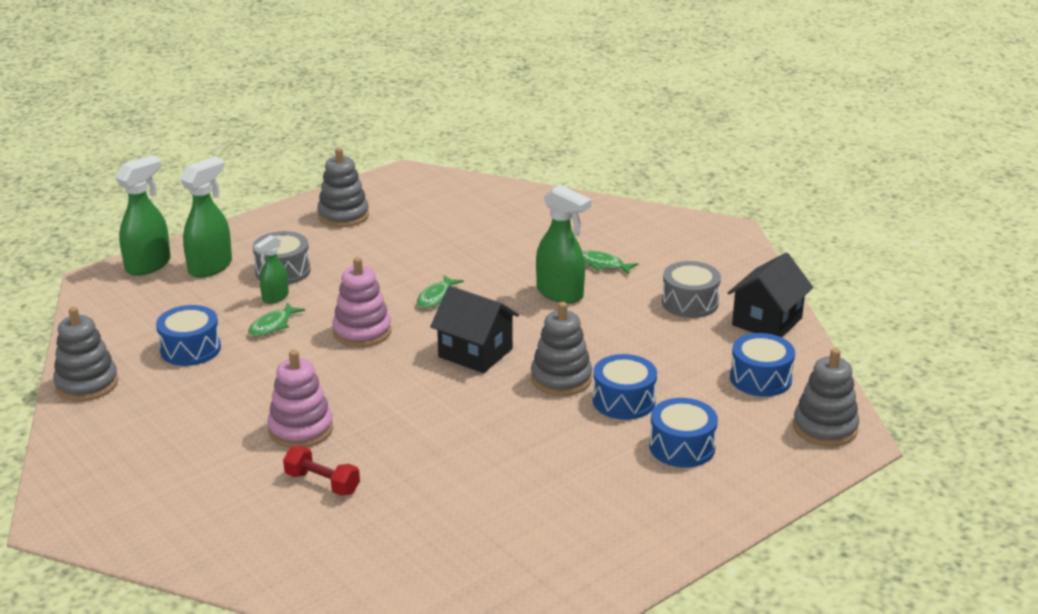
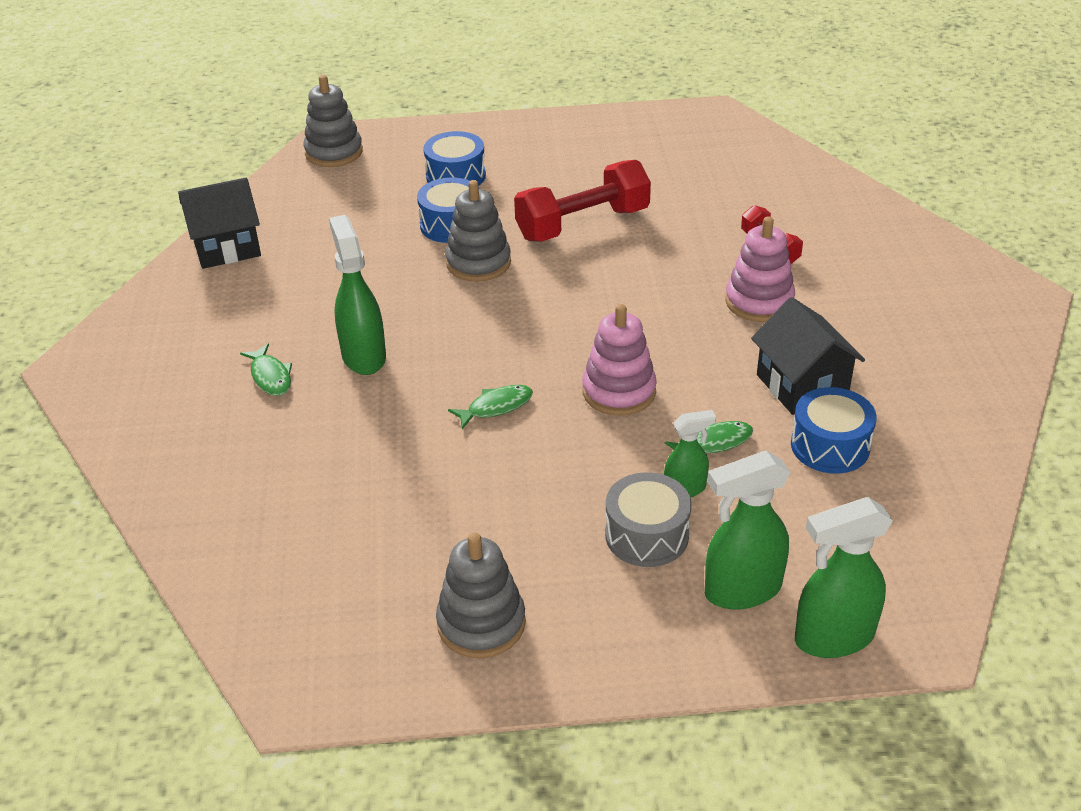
camera: 145 degrees left, 10 degrees up
grey stacking toy [53,307,118,401] -> none
black house [430,286,519,373] -> black house moved to [751,297,865,415]
grey drum [662,261,721,318] -> none
blue drum [730,333,795,397] -> none
none -> red dumbbell [514,160,651,242]

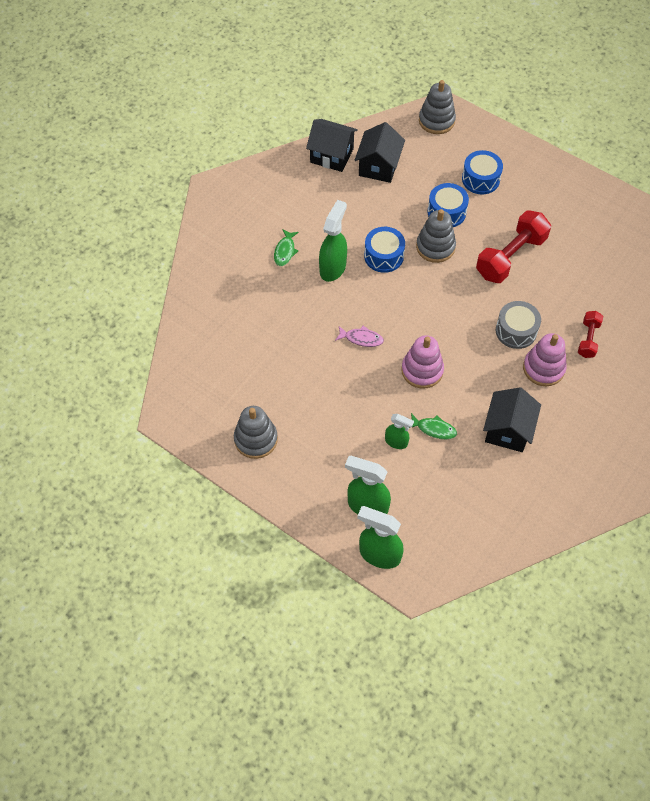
camera: 40 degrees right, 20 degrees up
green fish [448,385,533,429] -> pink fish [335,326,384,347]
red dumbbell [514,160,651,242] -> red dumbbell turned 60 degrees counterclockwise [476,210,551,283]
grey drum [605,472,691,567] -> grey drum moved to [496,301,541,349]
blue drum [791,387,877,474] -> blue drum moved to [364,227,405,273]
none -> black house [355,122,405,183]

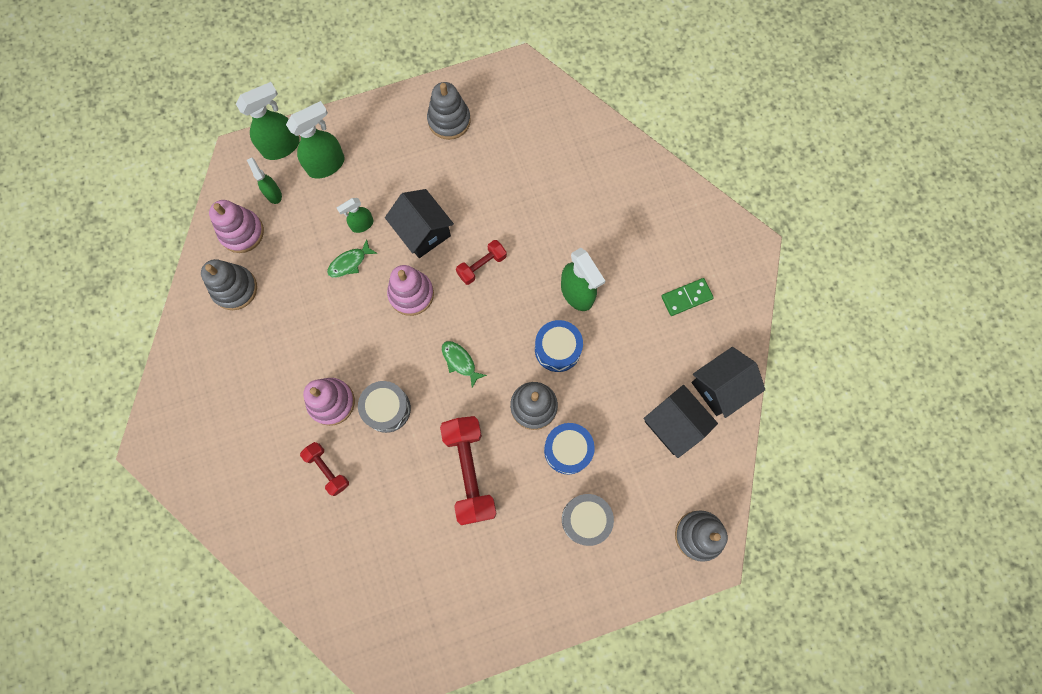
camera: 125 degrees right, 15 degrees up
green fish [274,229,299,266] -> green fish moved to [442,341,487,388]
pink fish [335,326,384,347] -> red dumbbell [456,240,507,285]
blue drum [462,150,503,194] -> grey drum [562,494,614,546]
black house [483,387,541,452] -> black house moved to [385,189,454,258]
none -> grey stacking toy [201,259,257,310]
none -> pink stacking toy [209,200,264,253]
none -> green spray bottle [247,158,282,204]
none -> green domino [661,278,714,316]

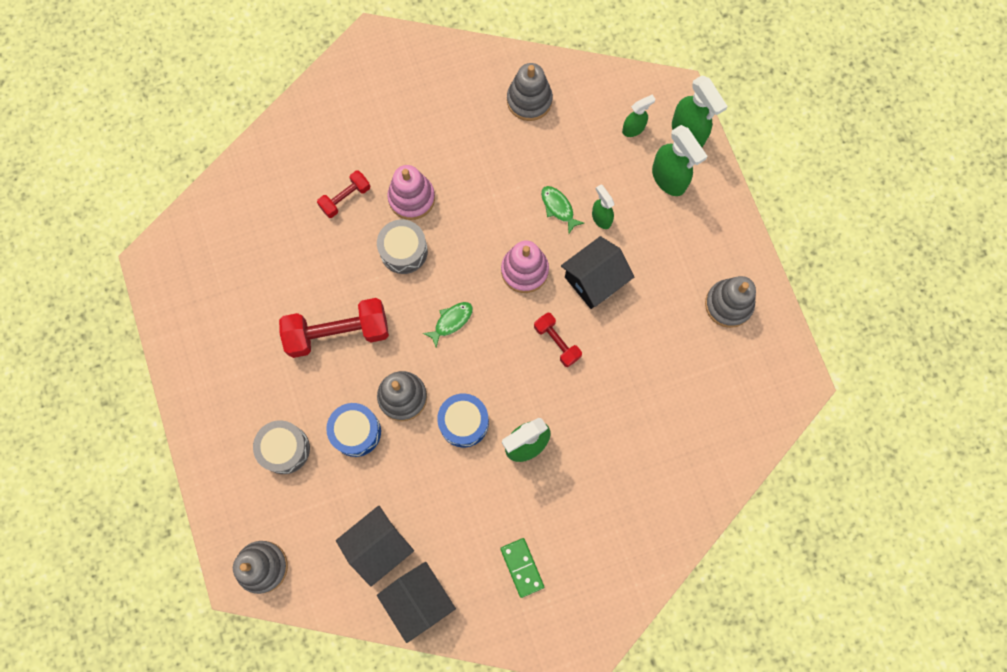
camera: 90 degrees right, 0 degrees up
pink stacking toy [209,200,264,253] -> none

